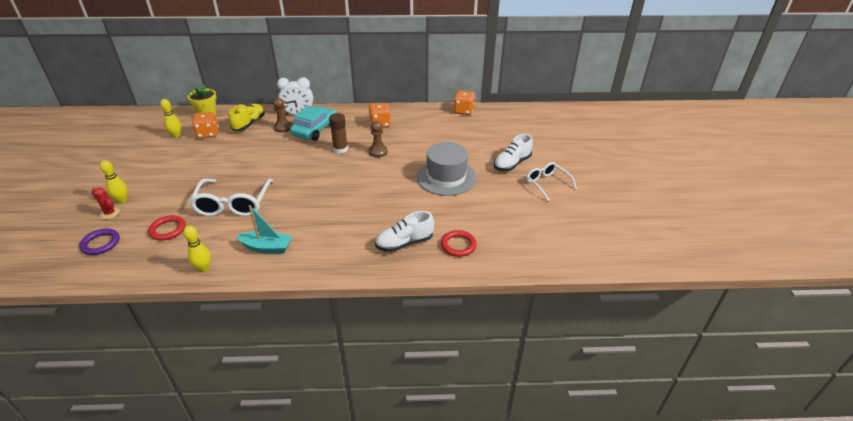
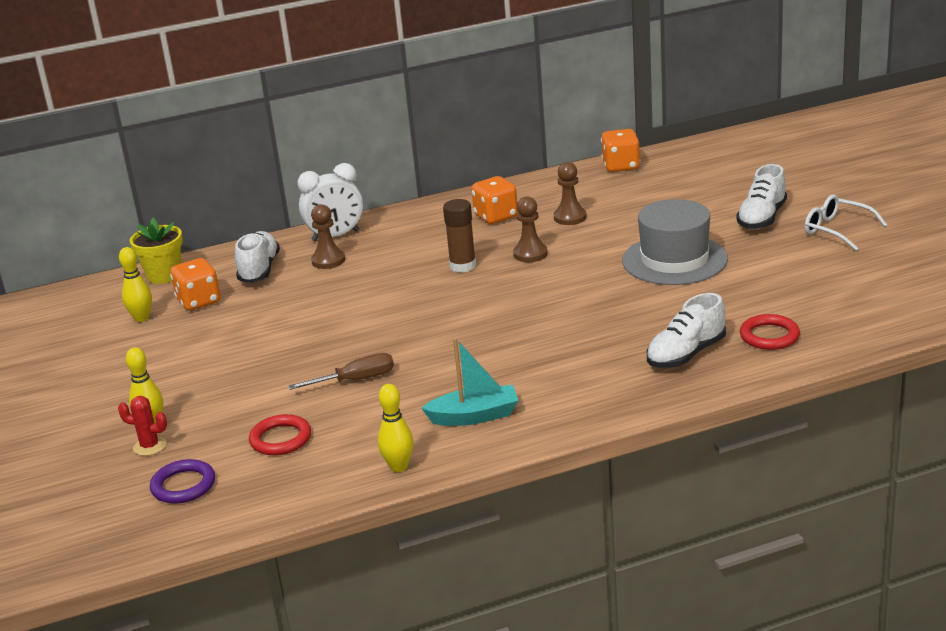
camera: 15 degrees left, 10 degrees down
white glasses [189,179,273,216] -> brown screwdriver [288,353,394,390]
yellow shoe [229,104,265,131] -> white shoe [235,231,280,283]
turquoise car [290,106,336,141] -> none
none -> brown pawn [554,162,587,225]

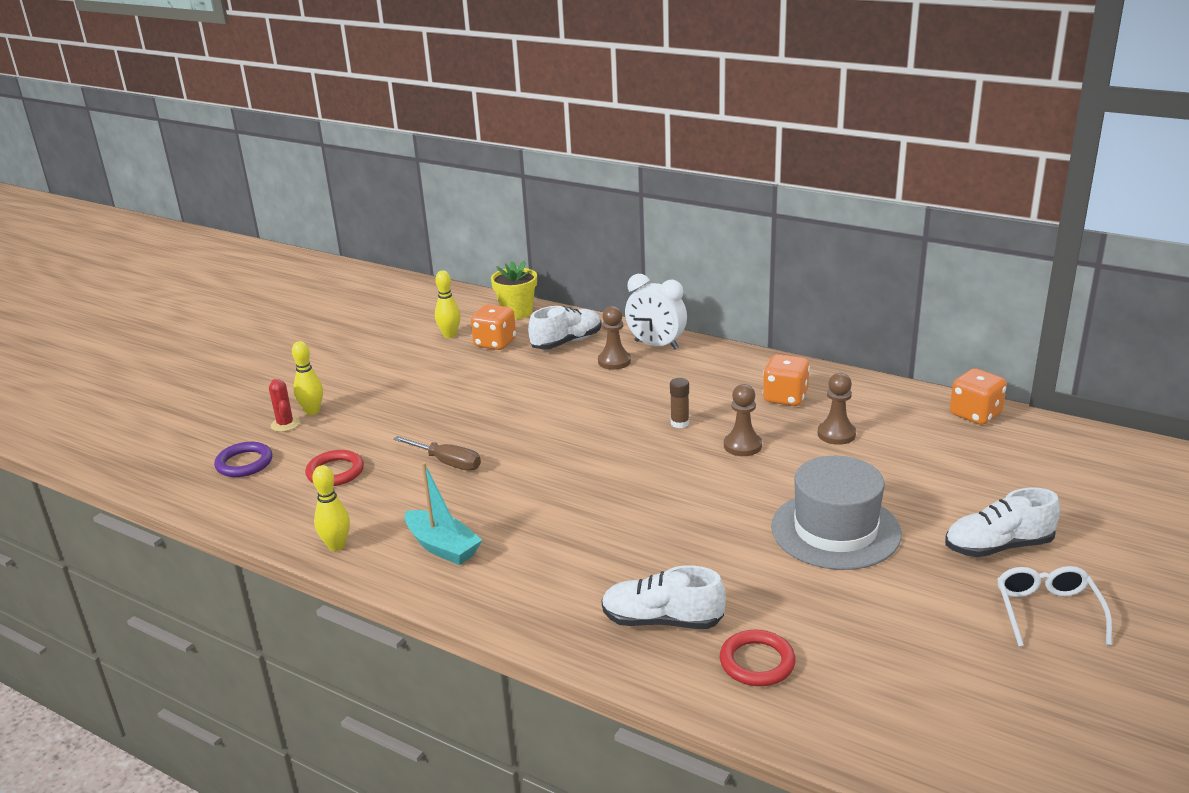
camera: 50 degrees right, 0 degrees up
brown glue stick [443,199,476,273] -> brown glue stick [670,378,689,428], size x0.65

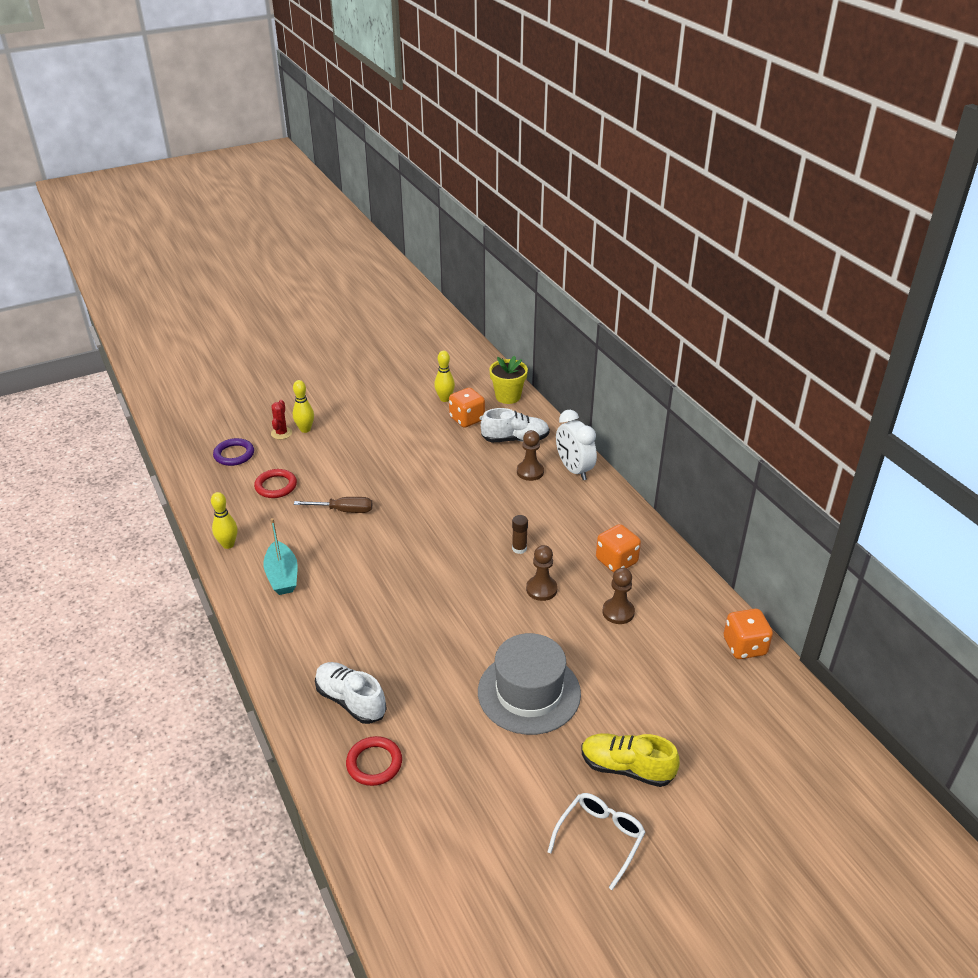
camera: 30 degrees right, 10 degrees up
brown screwdriver [393,436,481,471] -> brown screwdriver turned 60 degrees counterclockwise [294,497,372,513]
white shoe [945,488,1060,557] -> yellow shoe [581,733,680,787]

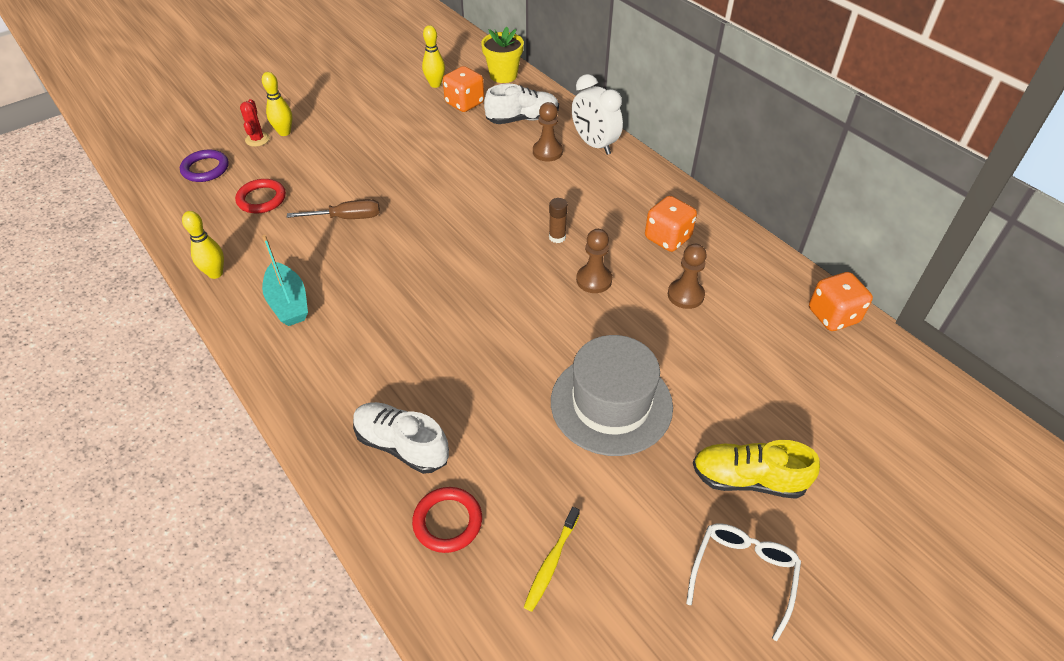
camera: 10 degrees left, 10 degrees up
none -> yellow toothbrush [524,507,580,612]

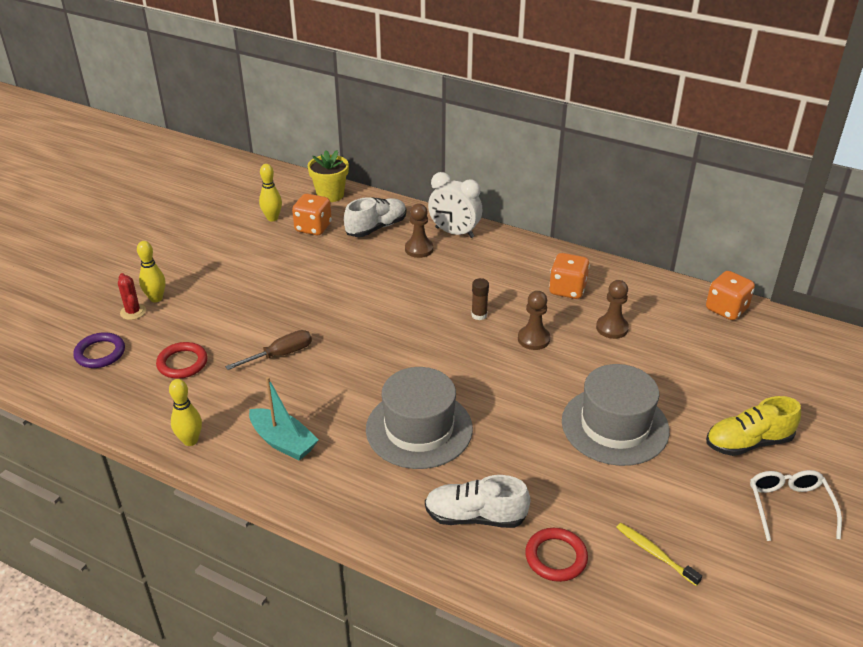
camera: 25 degrees left, 10 degrees down
yellow toothbrush [524,507,580,612] -> yellow toothbrush turned 135 degrees clockwise [616,523,702,586]
none -> grey hat [366,367,473,469]

